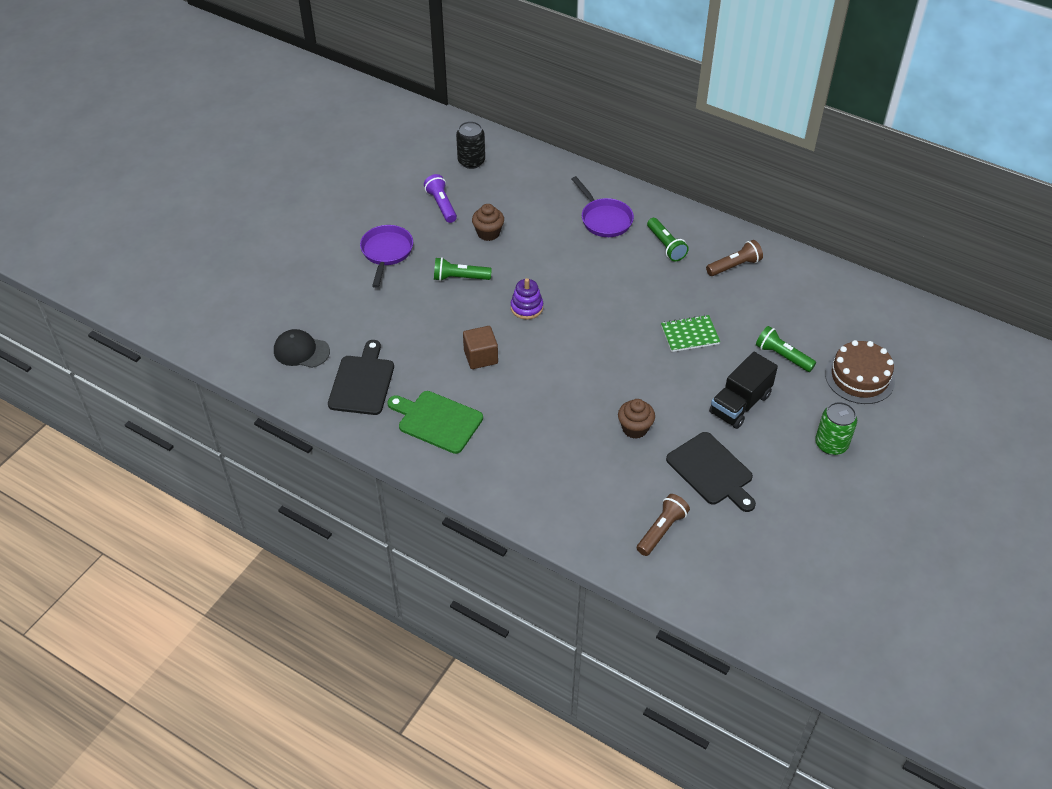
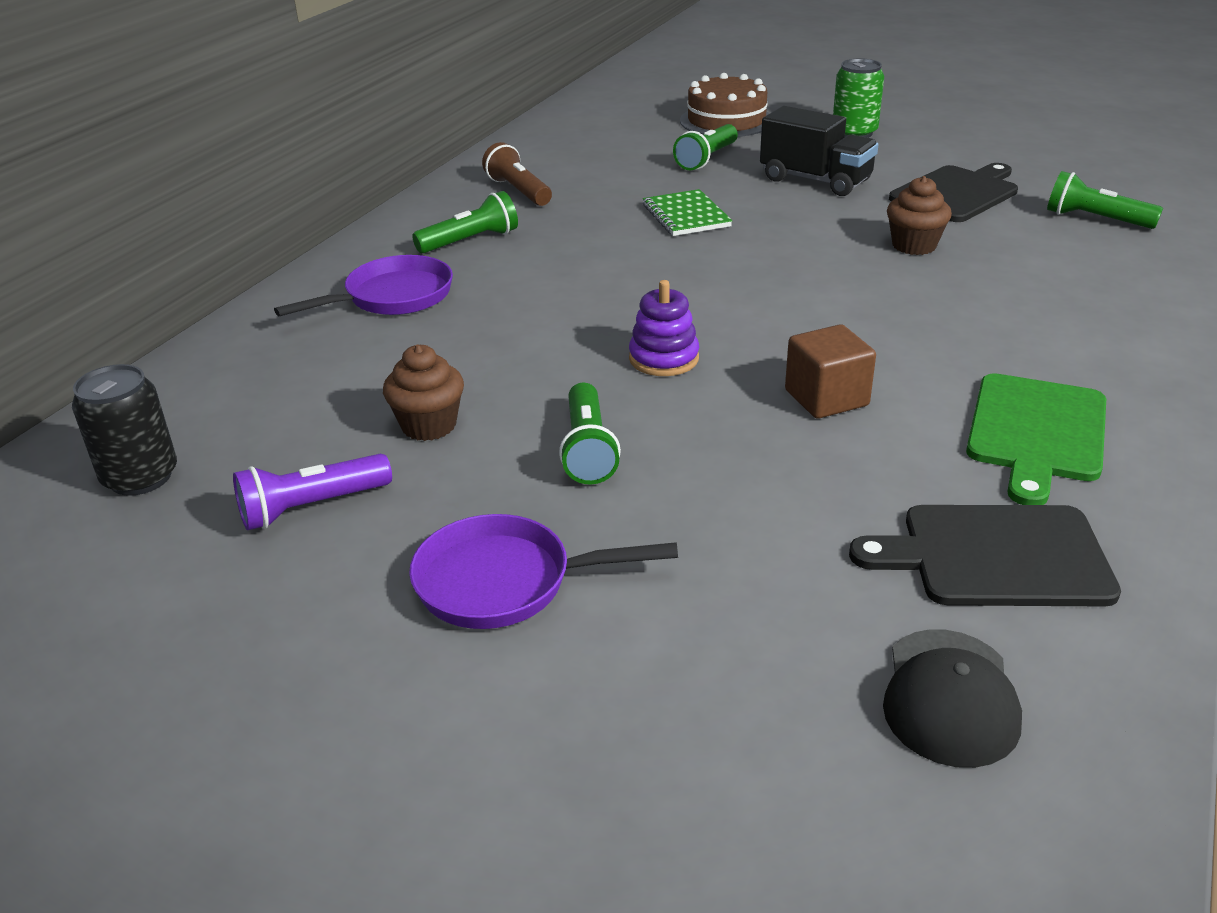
camera: 95 degrees left, 15 degrees down
brown flashlight [637,494,690,556] -> green flashlight [1047,171,1163,229]

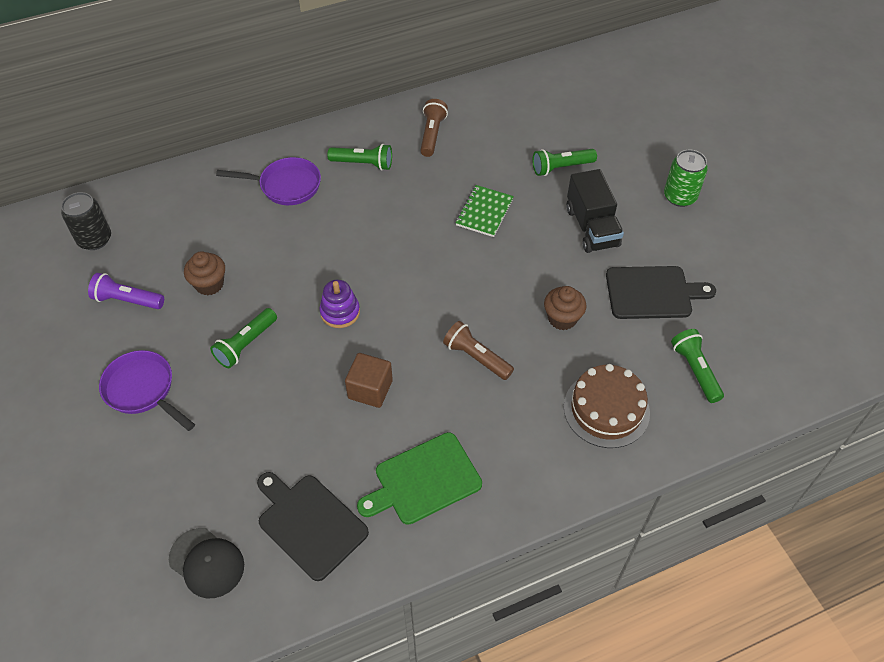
camera: 40 degrees right, 20 degrees up
brown cake [680,73,770,137] -> brown cake moved to [564,364,650,448]
black cap [883,629,1022,768] -> black cap turned 105 degrees counterclockwise [169,528,244,598]
none -> brown flashlight [443,321,514,380]

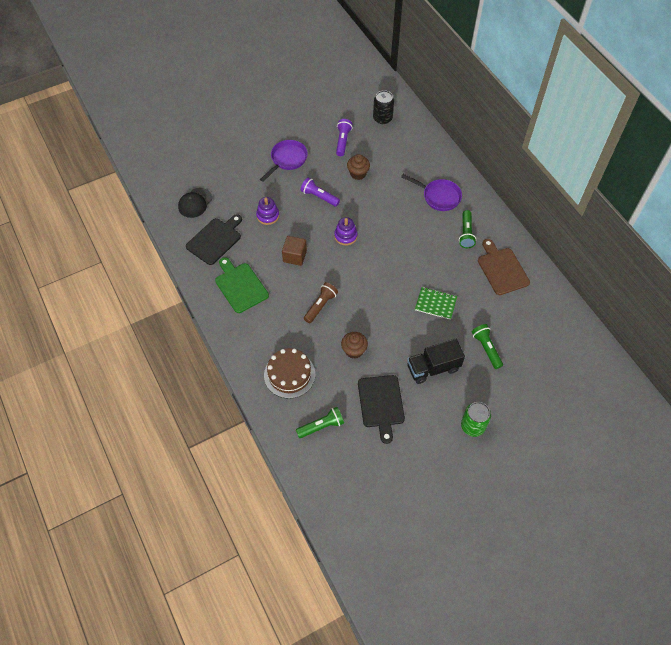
camera: 85 degrees right, 5 degrees up
green flashlight [210,308,277,368] -> purple flashlight [300,178,340,207]
purple pan [216,157,321,205] -> purple pan turned 60 degrees counterclockwise [401,174,462,211]
brown flashlight [420,99,448,157] -> brown cutting board [478,239,530,295]
none -> purple stacking toy [256,197,279,225]

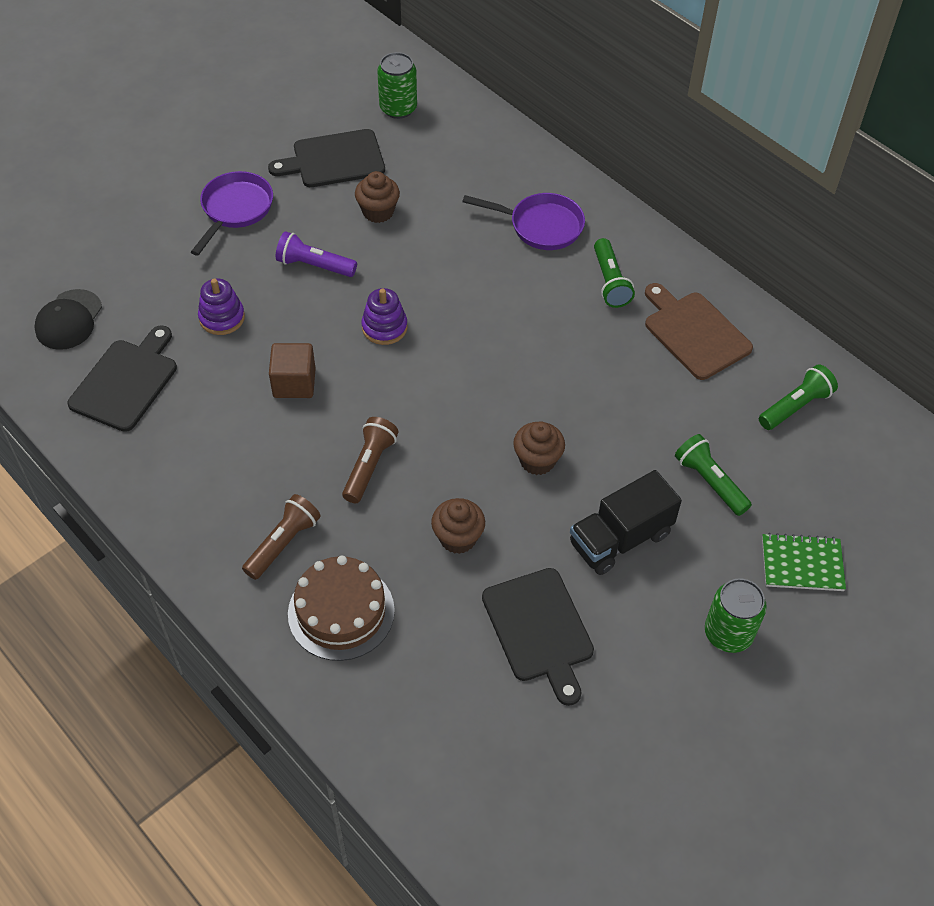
camera: 15 degrees left, 5 degrees down
green cutting board [215,257,269,313] -> none
green flashlight [296,407,344,438] -> green flashlight moved to [759,364,838,430]
purple flashlight [336,119,353,156] -> black cutting board [268,129,385,187]
black can [373,90,394,124] -> green can [377,52,417,119]
green notebook [415,287,457,320] -> green notebook moved to [762,533,846,591]
none -> brown flashlight [242,494,321,580]
none -> brown cupcake [513,421,565,475]

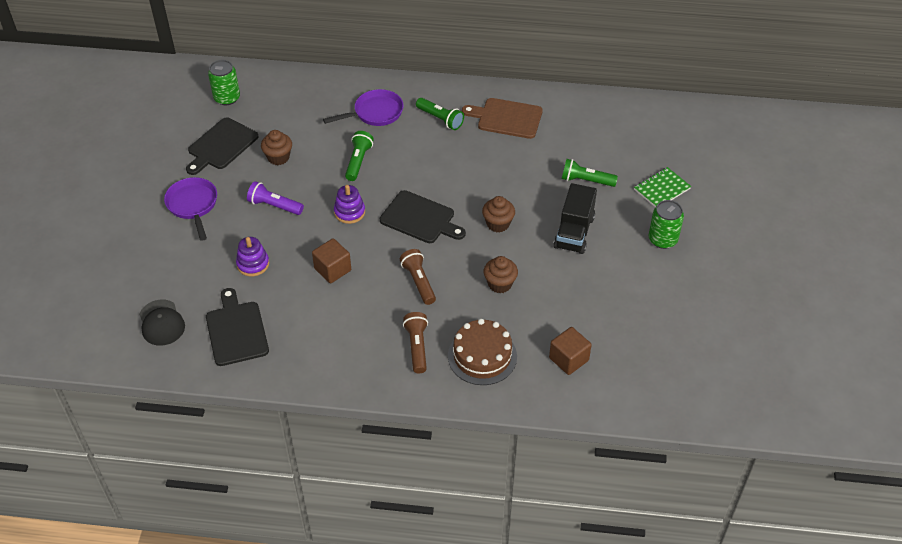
camera: 40 degrees left, 5 degrees down
purple flashlight [276,231,357,277] -> purple flashlight turned 45 degrees clockwise [247,181,304,215]
black cutting board [482,568,594,706] -> black cutting board moved to [380,190,466,243]
green flashlight [759,364,838,430] -> green flashlight moved to [345,131,374,181]
none -> brown cube [549,327,592,375]

